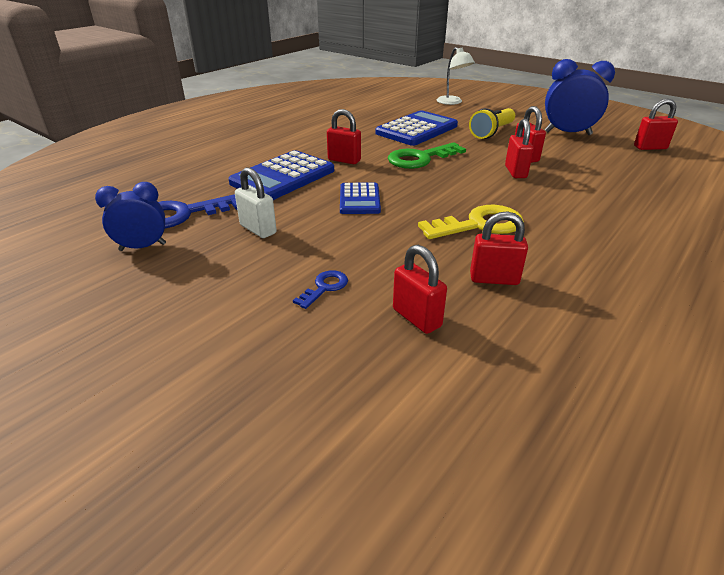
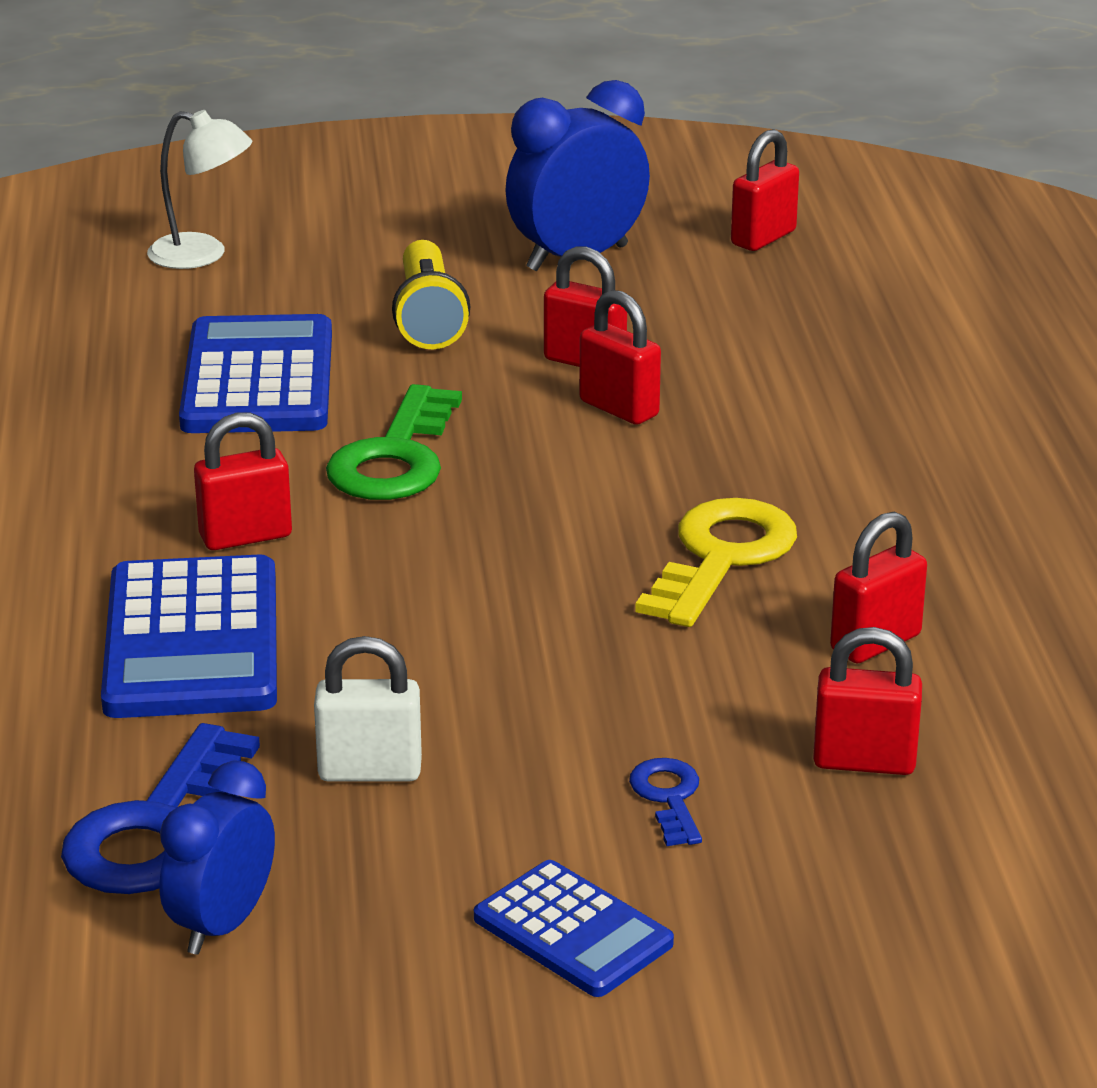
camera: 45 degrees left, 5 degrees down
blue calculator [340,182,381,214] -> blue calculator moved to [474,860,674,997]

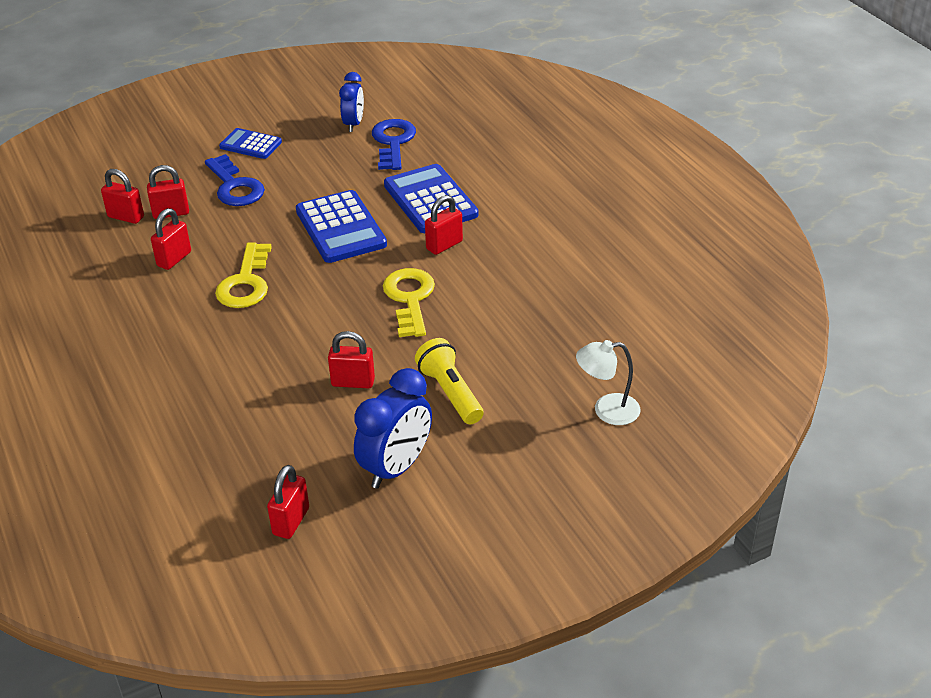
camera: 160 degrees right, 10 degrees up
blue calculator [179,314,332,433] -> blue calculator moved to [296,190,387,263]
white padlock [314,636,422,782] -> none
green key [326,384,462,500] -> yellow key [383,268,435,337]
red padlock [579,290,661,425] -> red padlock moved to [101,169,144,224]
blue key [629,758,702,846] -> blue key [205,154,265,206], size x1.95

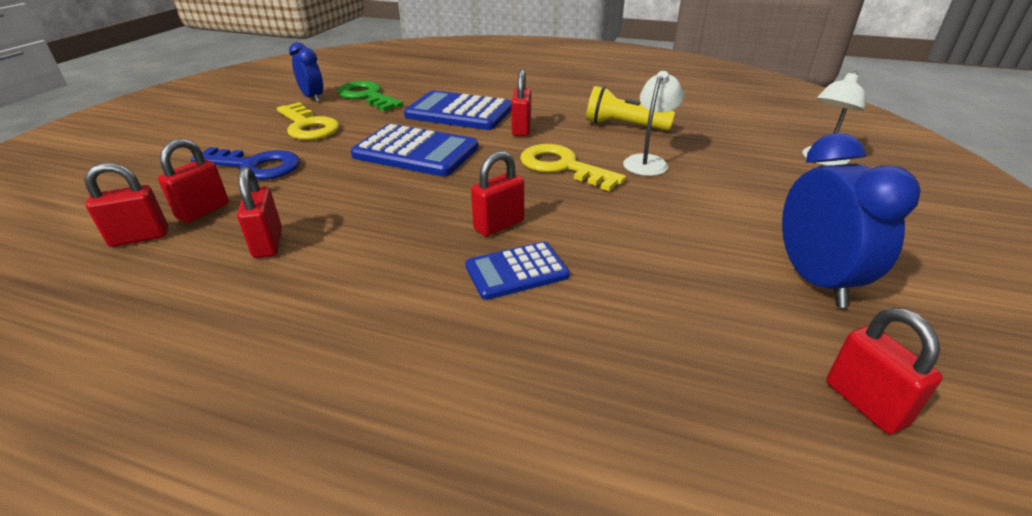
camera: 45 degrees left, 5 degrees down
yellow key [215,242,272,308] -> yellow key moved to [277,102,340,140]
blue calculator [219,128,282,159] -> blue calculator moved to [465,241,570,300]
red padlock [328,331,375,389] -> red padlock moved to [471,151,524,236]
blue key [372,119,416,170] -> green key [337,81,403,111]
yellow flashlight [415,338,484,424] -> yellow flashlight moved to [586,86,675,131]
none -> white lamp [623,71,684,176]

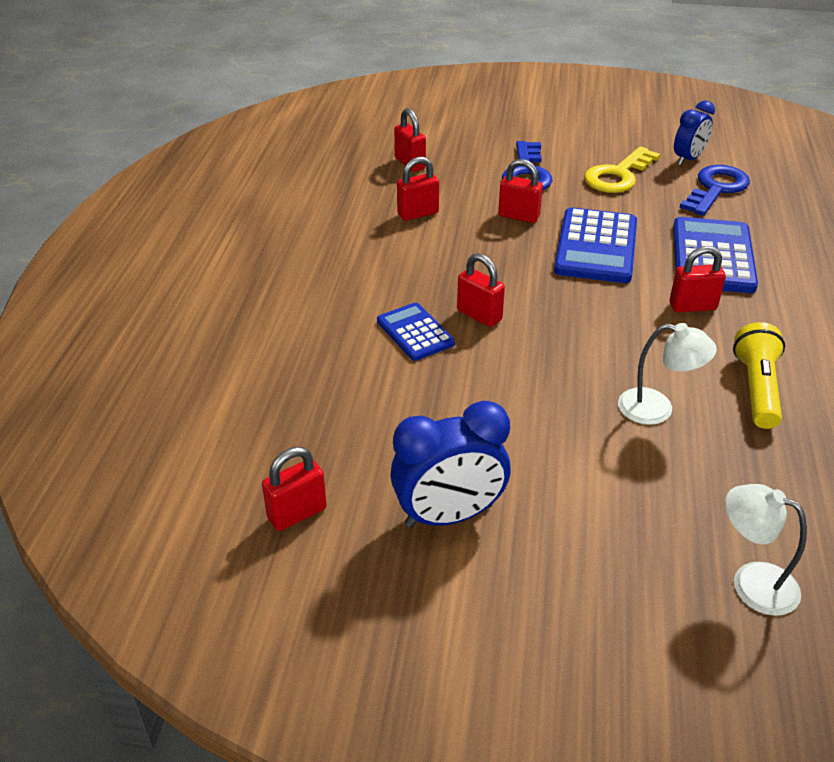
camera: 80 degrees right, 5 degrees up
red padlock [158,138,229,223] -> red padlock moved to [498,159,543,223]
green key [337,81,403,111] -> blue key [679,165,750,216]
yellow key [520,144,626,191] -> none

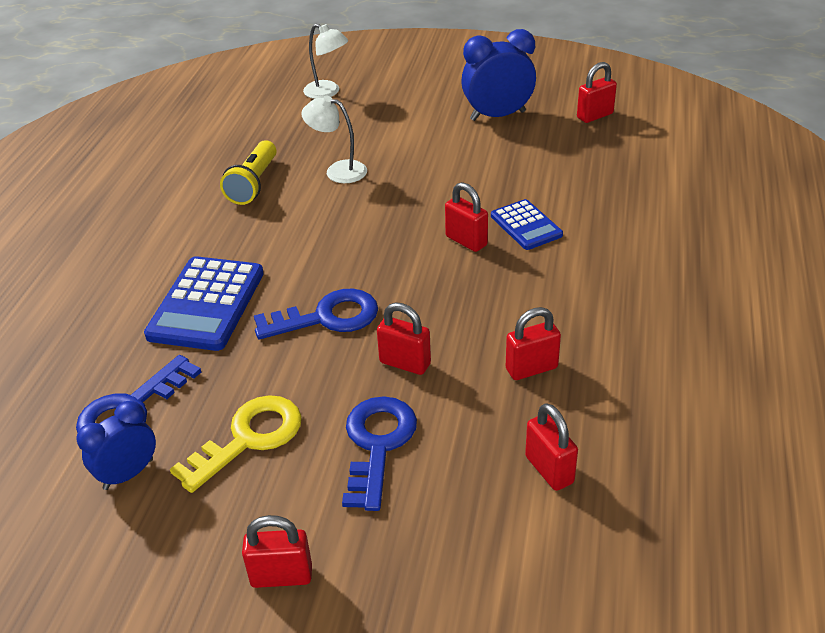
camera: 175 degrees left, 0 degrees up
blue calculator [554,207,637,283] -> blue key [254,289,378,340]
red padlock [670,246,726,312] -> red padlock moved to [242,515,312,588]

